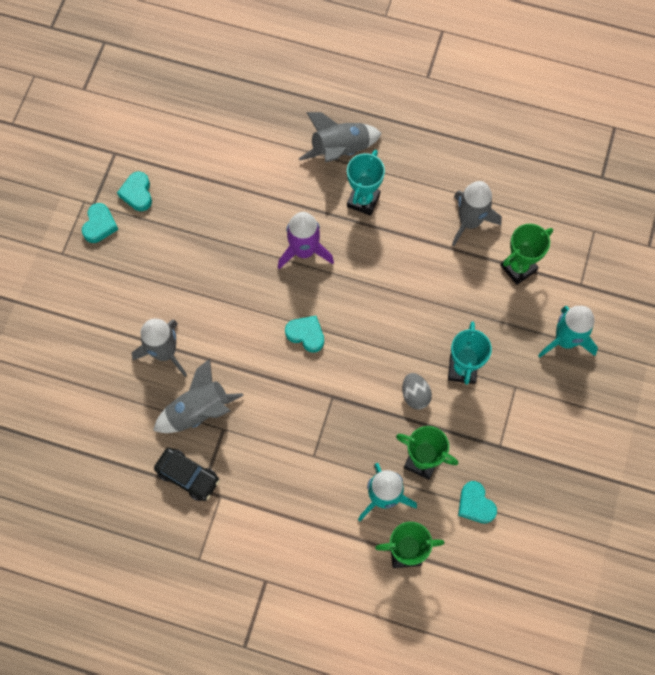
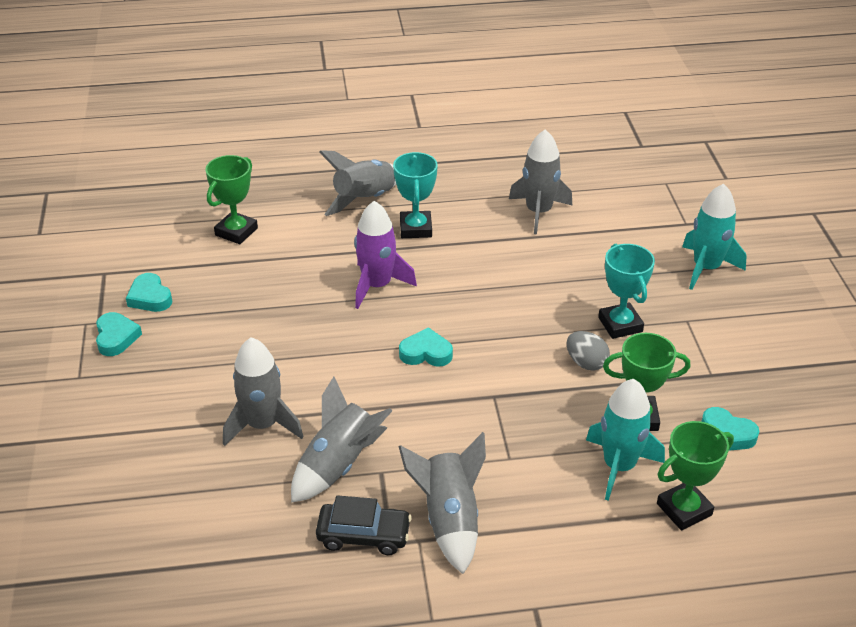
camera: 25 degrees left, 30 degrees down
green trophy [500,224,553,285] -> green trophy moved to [205,155,258,244]
none -> grey rocket [399,432,486,574]

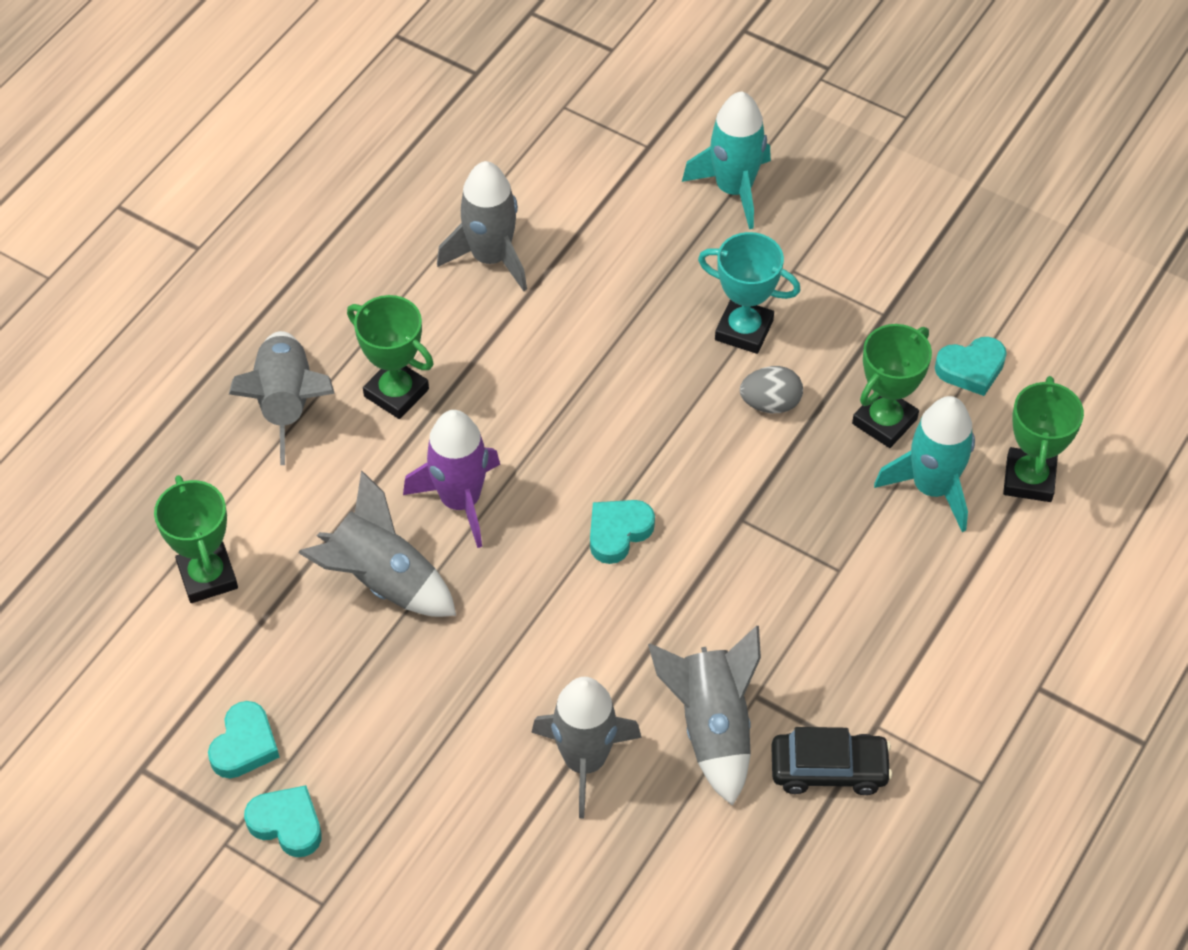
camera: 50 degrees left, 15 degrees up
turquoise heart [126,273,172,312] -> turquoise heart turned 75 degrees counterclockwise [208,701,280,778]
black car [316,495,412,555] -> black car turned 45 degrees clockwise [771,727,892,795]
turquoise trophy [393,152,438,238] -> green trophy [347,295,433,419]
grey rocket [399,432,486,574] -> grey rocket moved to [298,471,456,617]

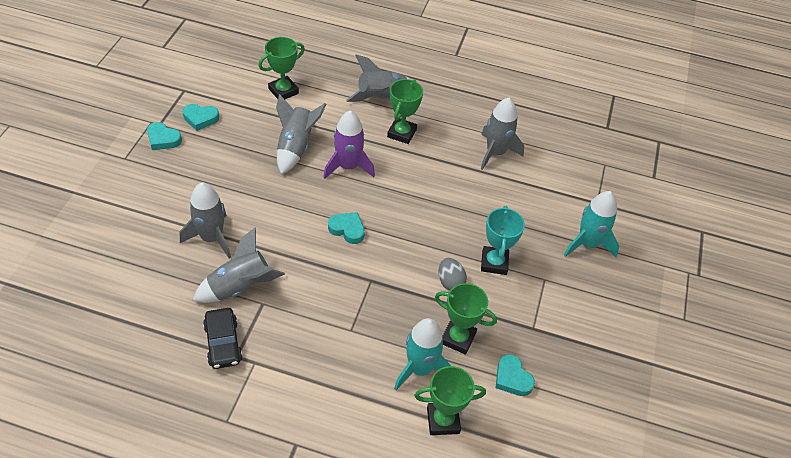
camera: 70 degrees right, 5 degrees down
turquoise heart [244,785,322,857] -> turquoise heart turned 105 degrees clockwise [147,122,182,150]

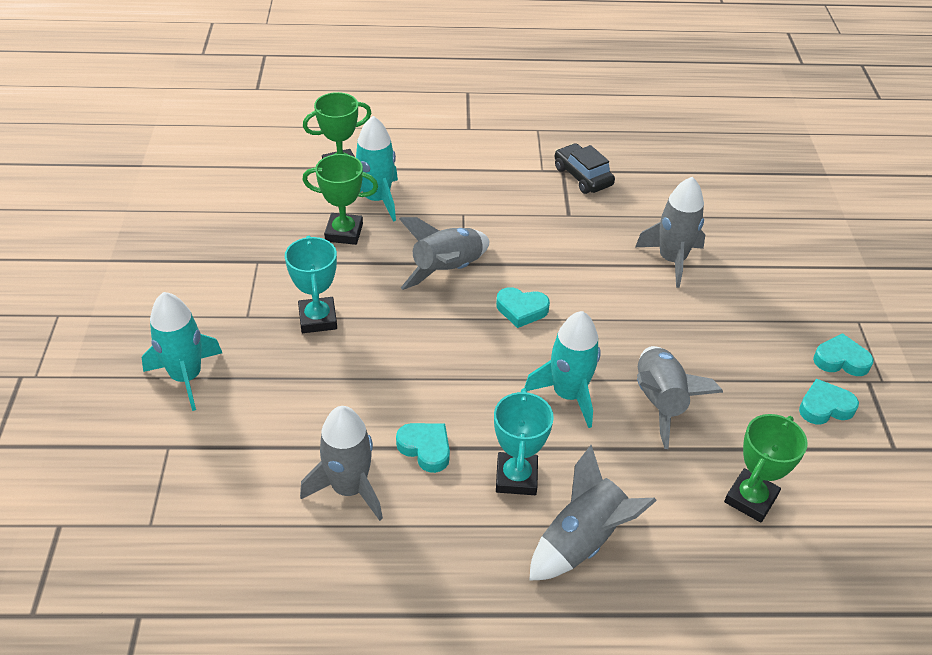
camera: 165 degrees right, 5 degrees down
grey rocket [193,228,285,303] -> grey rocket moved to [399,217,489,290]
purple rocket [323,110,375,179] -> turquoise rocket [524,311,601,428]
green trophy [387,79,423,144] -> turquoise trophy [494,388,554,495]
grey egg [439,258,467,291] -> none
turquoise heart [495,354,535,396] -> turquoise heart moved to [396,423,450,473]

